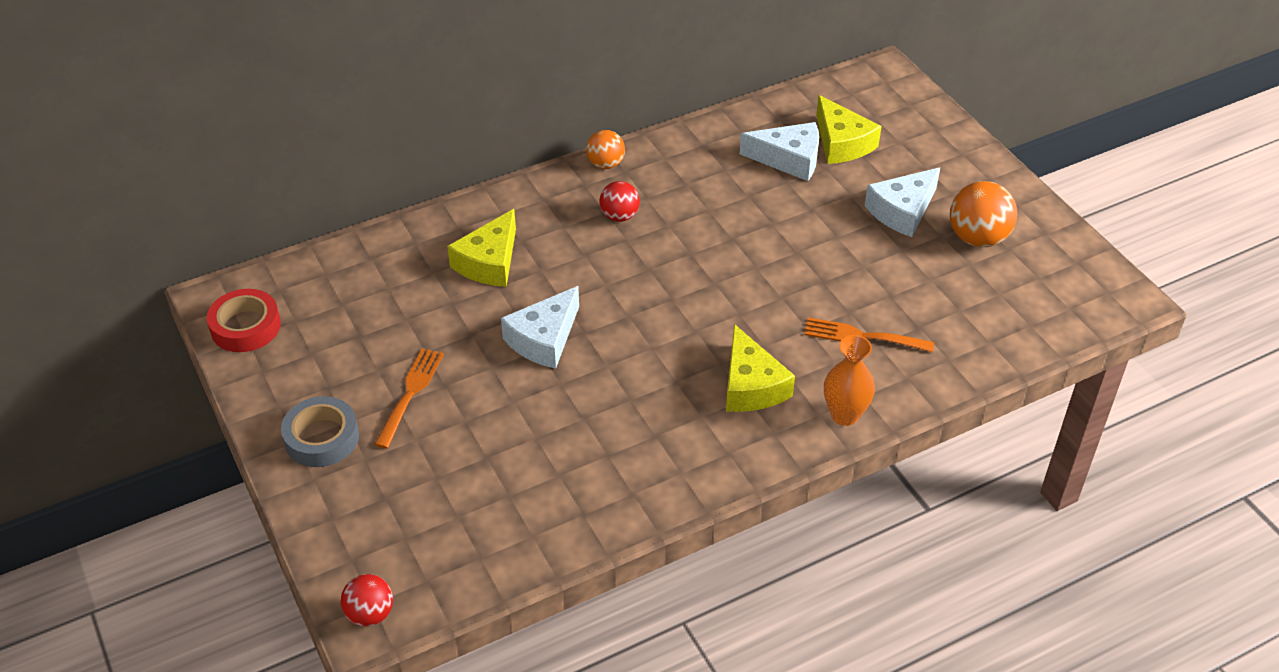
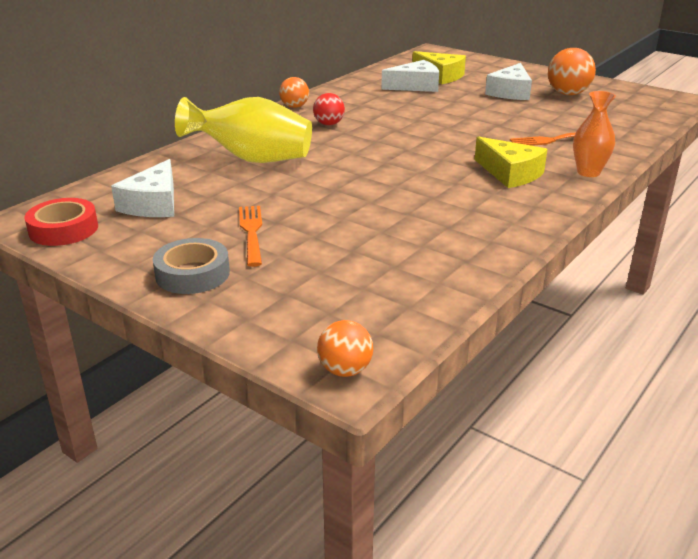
camera: 25 degrees left, 15 degrees down
red ball [341,574,393,627] -> orange ball [317,320,373,377]
yellow cheese [447,209,516,287] -> yellow vase [175,97,312,163]
white cheese [501,286,579,369] -> white cheese moved to [111,159,174,217]

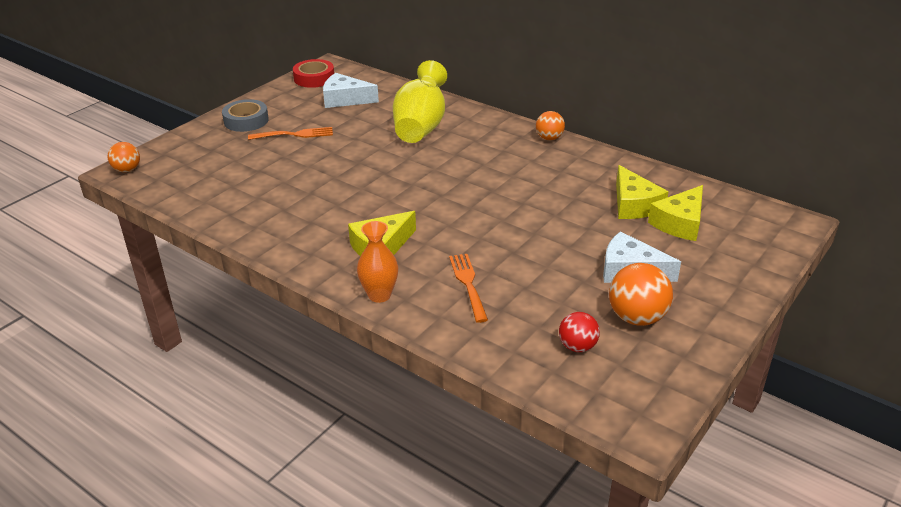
camera: 90 degrees right, 5 degrees up
red ball [313,93,345,125] -> red ball moved to [559,312,600,352]
white cheese [381,60,439,92] -> yellow cheese [616,165,668,219]

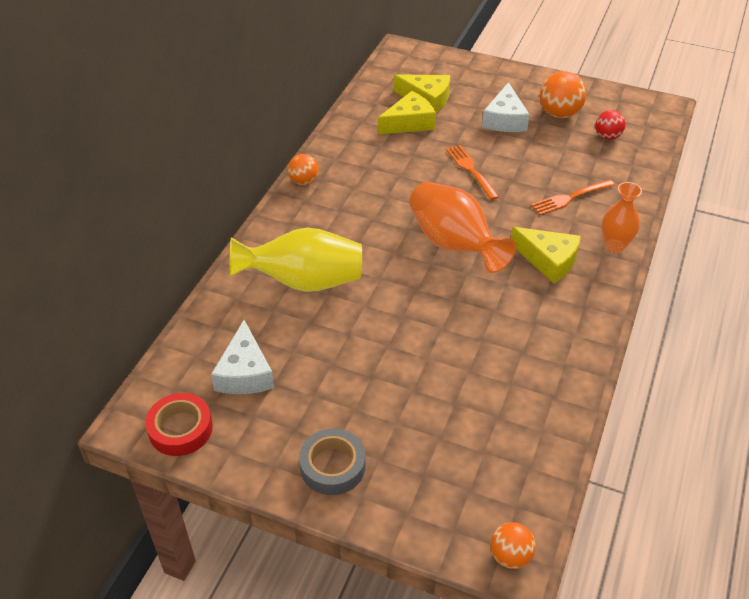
camera: 105 degrees left, 10 degrees up
orange fork [248,127,333,140] -> orange fork moved to [446,145,499,200]
none -> orange vase [409,182,516,273]

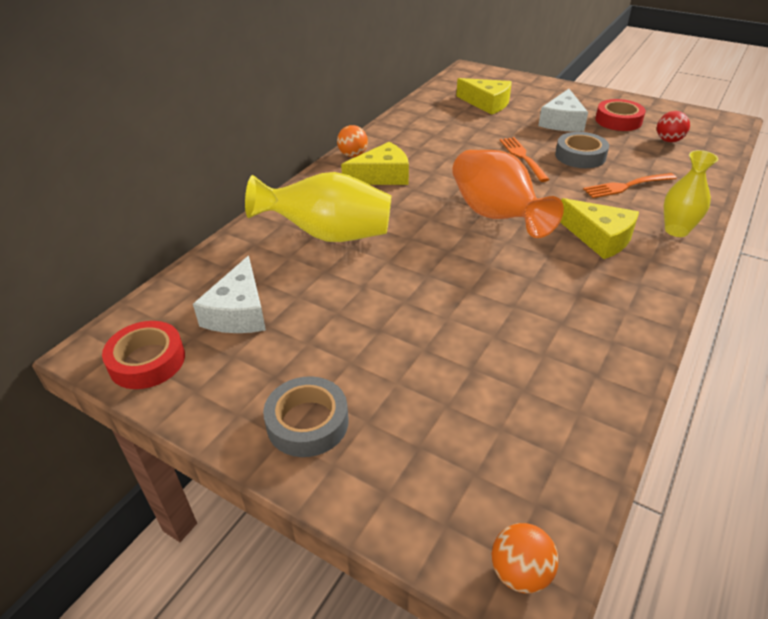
camera: 10 degrees right, 5 degrees down
yellow cheese [378,91,436,134] -> yellow cheese moved to [341,142,409,185]
orange ball [539,71,586,118] -> red tape [595,99,646,131]
orange vase [602,182,642,253] -> yellow vase [664,150,718,237]
none -> grey tape [555,132,609,168]

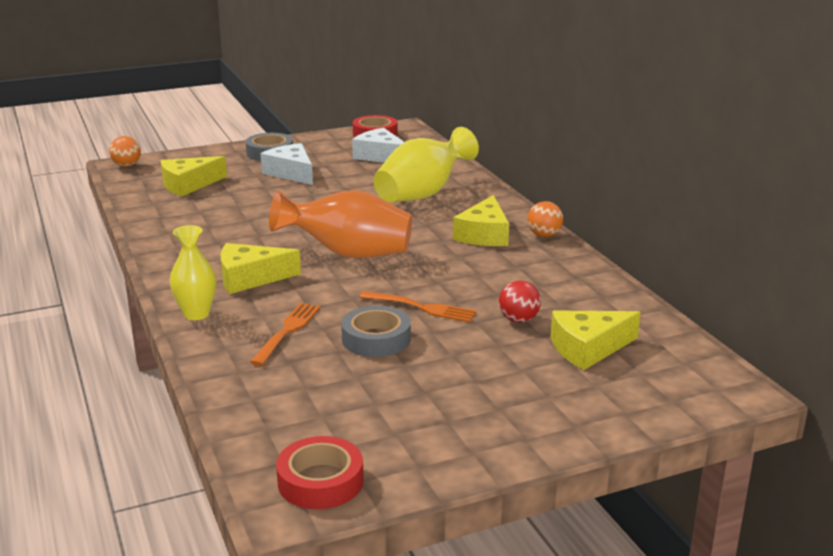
camera: 125 degrees right, 15 degrees down
white cheese [538,89,588,132] -> white cheese moved to [260,143,313,185]
red tape [595,99,646,131] -> red tape moved to [276,436,364,509]
red ball [657,111,690,142] -> red ball moved to [499,281,541,323]
none -> yellow cheese [161,156,227,197]

